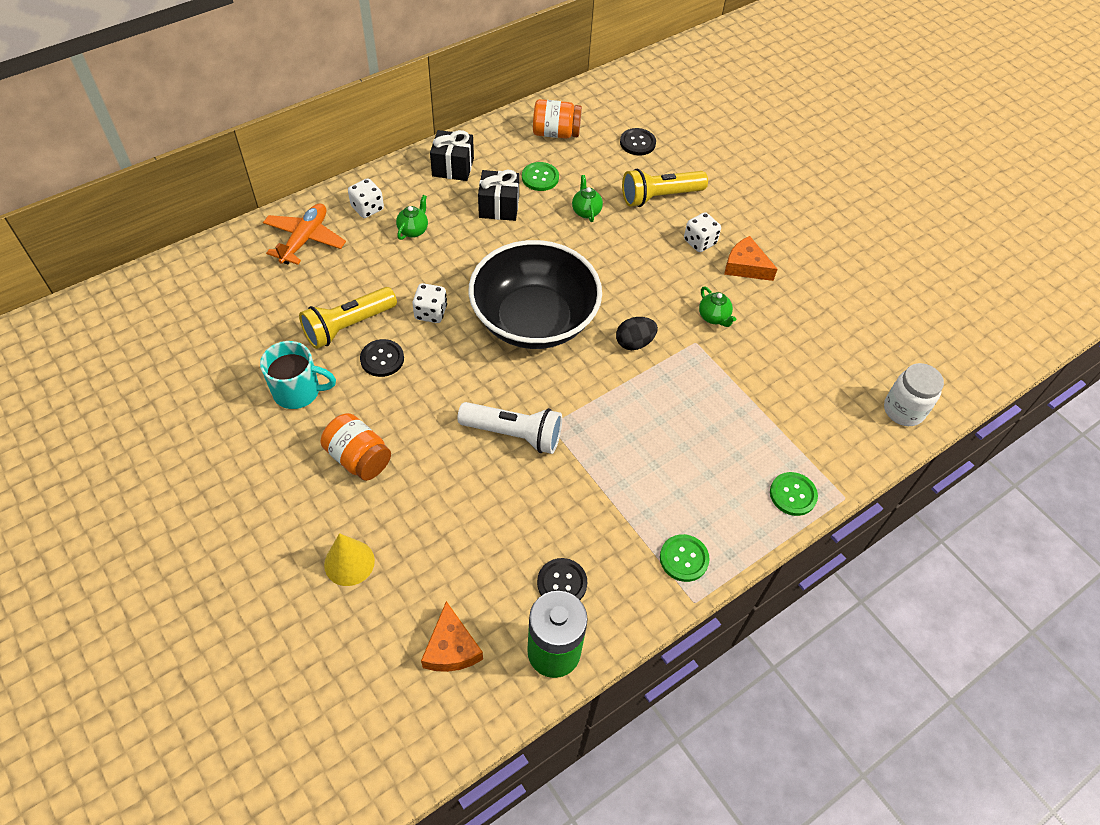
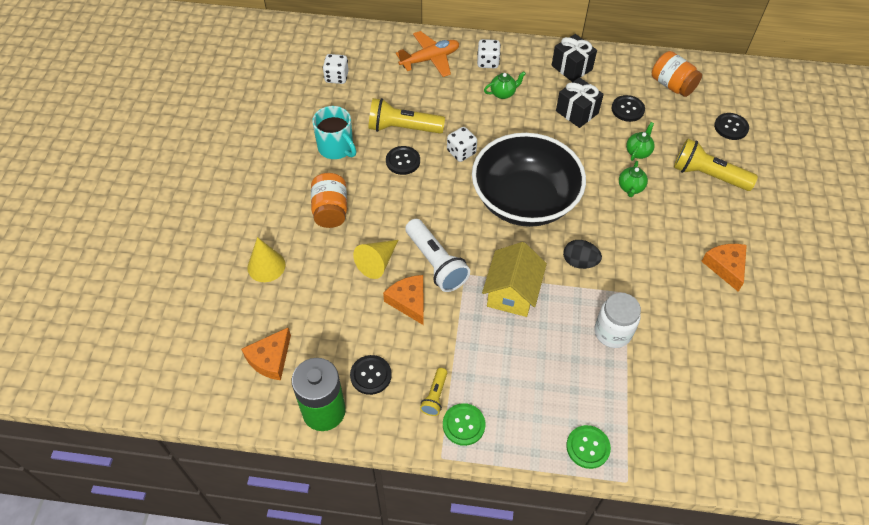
camera: 45 degrees right, 0 degrees up
green button [522,162,559,191] -> black button [611,95,645,122]
white dice [684,212,721,252] -> white dice moved to [323,54,349,84]
green teapot [699,287,736,327] -> green teapot moved to [619,161,648,197]
white jar [884,363,944,426] -> white jar moved to [594,293,641,348]
none -> yellow cone [353,240,398,279]
none -> orange cheese [383,275,424,325]
none -> yellow flashlight [420,368,447,416]
none -> yellow house [482,242,547,317]

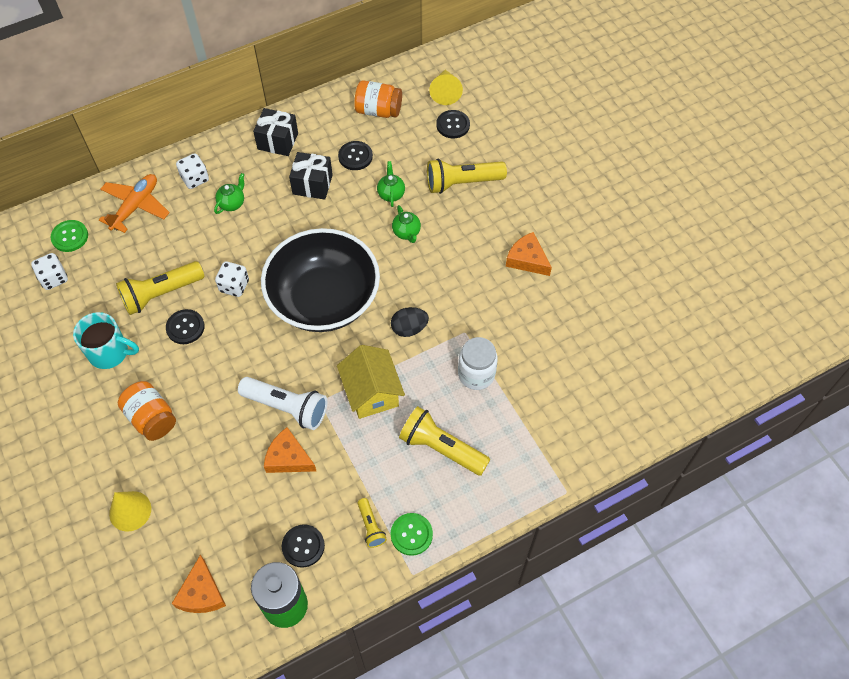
camera: 35 degrees left, 5 degrees up
yellow cone [353,240,398,279] -> yellow cone moved to [429,70,463,105]
green button [566,425,611,469] -> green button moved to [51,220,88,252]
none -> yellow flashlight [399,406,490,476]

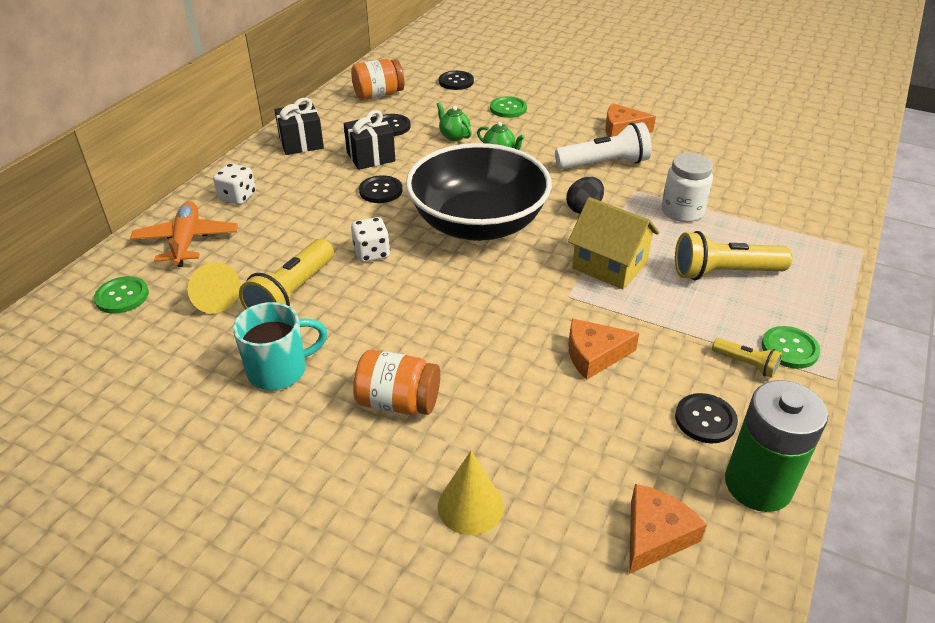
camera: 35 degrees left, 20 degrees down
white dice [31,253,68,290] -> none
black button [166,309,205,344] -> black button moved to [359,175,402,203]
orange cheese [172,555,226,613] -> orange cheese turned 105 degrees counterclockwise [629,484,707,574]
green teapot [214,173,244,214] -> none
white flashlight [238,377,327,430] -> white flashlight moved to [555,122,652,169]
yellow flashlight [427,159,507,194] -> green button [490,96,527,118]
yellow cone [429,70,463,105] -> yellow cone moved to [188,262,241,313]

